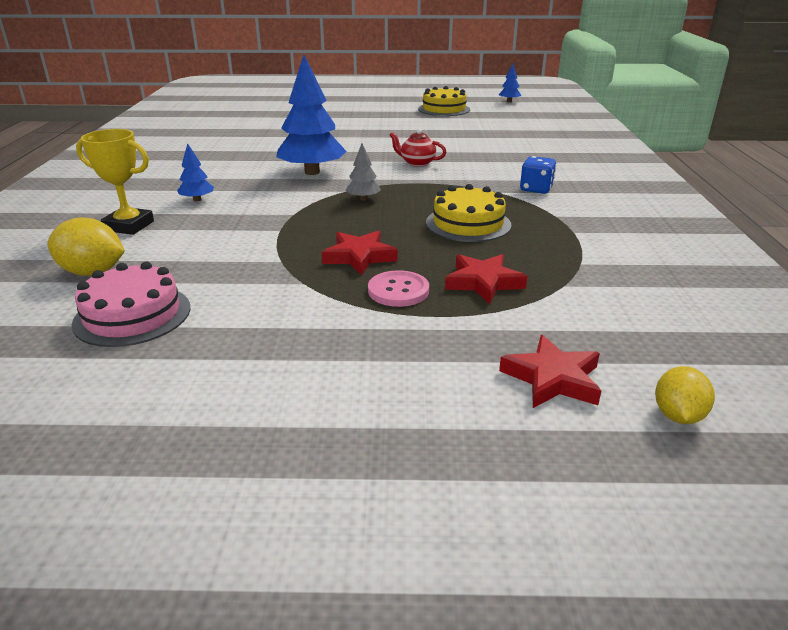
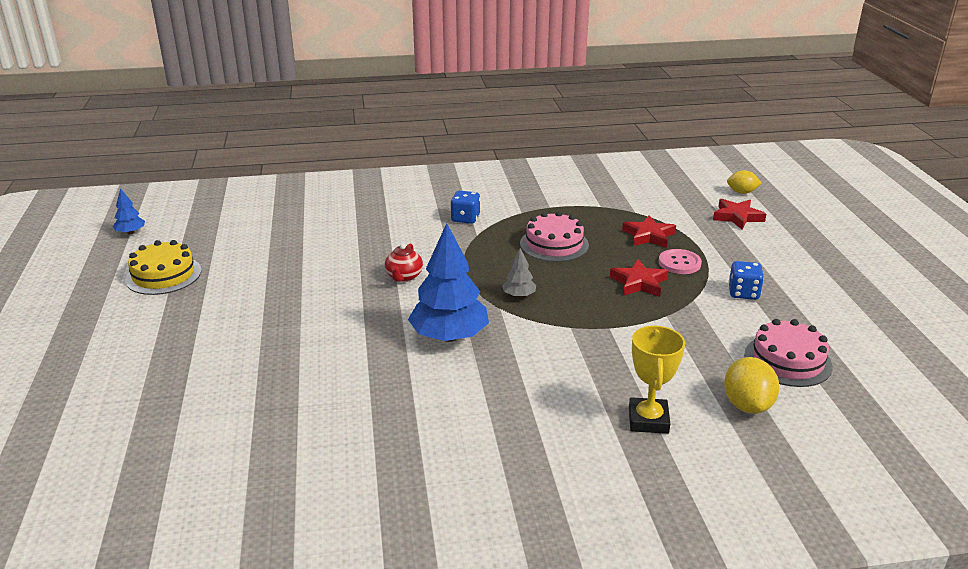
camera: 100 degrees left, 0 degrees up
blue tree [177,143,214,201] -> none
yellow cake [426,184,511,242] -> pink cake [520,211,589,262]
none -> blue dice [728,261,764,300]

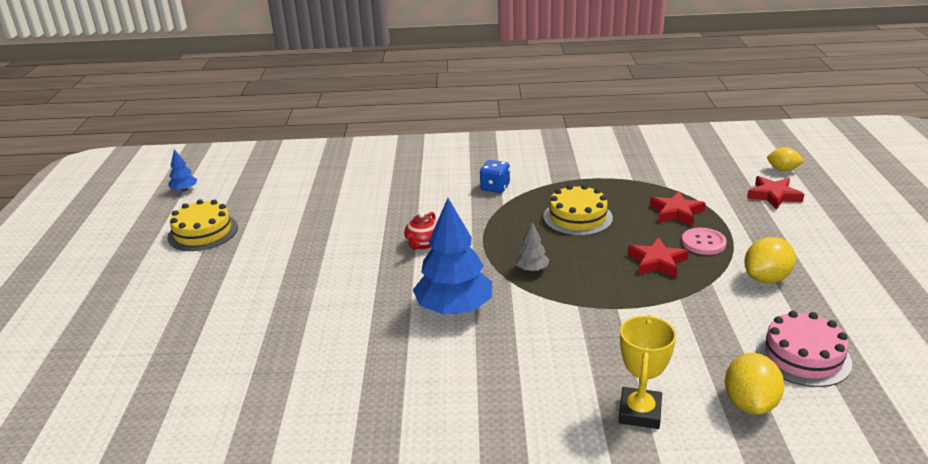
camera: 10 degrees right, 0 degrees up
pink cake [520,211,589,262] -> yellow cake [543,184,613,236]
blue dice [728,261,764,300] -> yellow lemon [744,237,796,283]

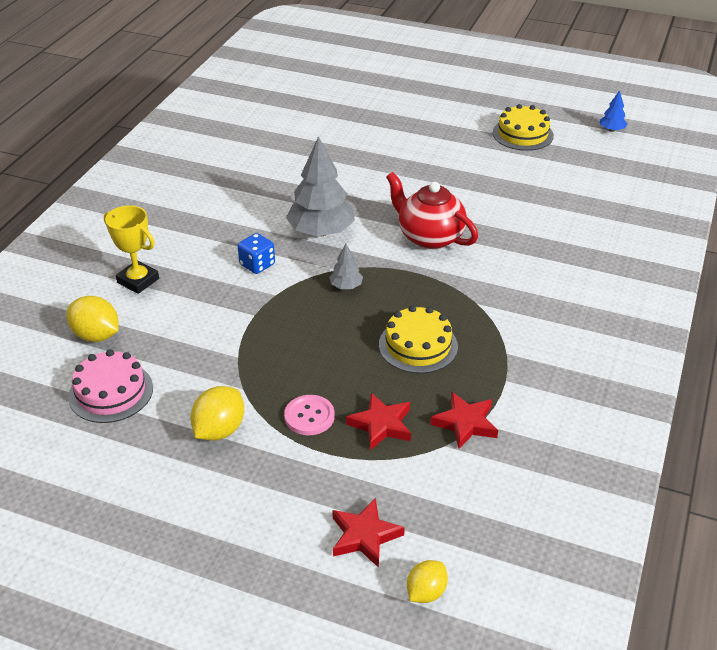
camera: 110 degrees right, 10 degrees up
red teapot [404,212,437,250] -> red teapot [386,172,478,249], size x1.85
blue tree [413,198,492,315] -> grey tree [286,136,355,236]
blue dice [480,160,510,193] -> blue dice moved to [238,233,275,274]
red star [628,237,689,278] -> red star moved to [430,392,498,449]
yellow lemon [744,237,796,283] -> yellow lemon turned 45 degrees clockwise [190,386,244,441]

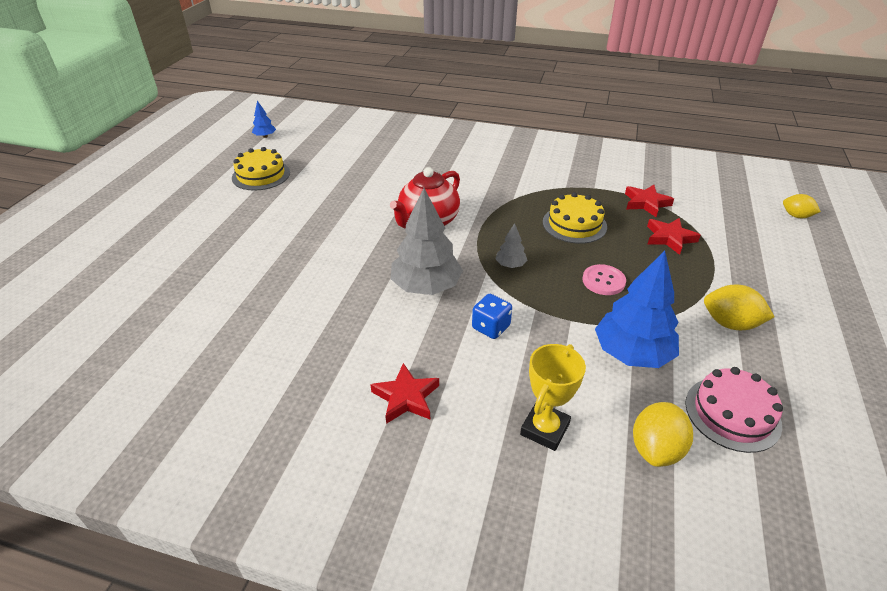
camera: 95 degrees left, 0 degrees up
pink button [284,395,335,435] -> pink button moved to [582,264,626,295]
red star [332,498,405,568] -> red star moved to [370,363,439,424]
none -> blue tree [595,251,679,368]

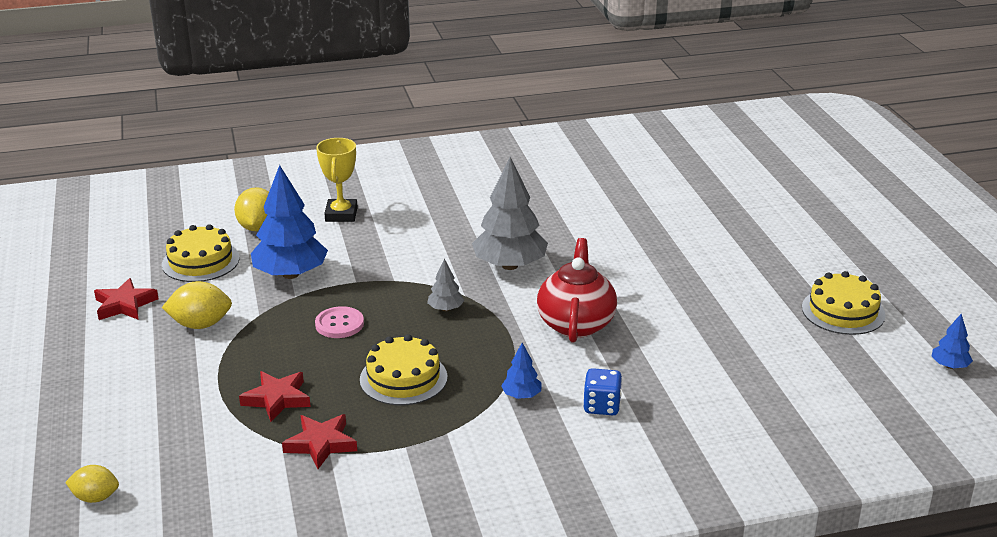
camera: 150 degrees right, 10 degrees down
red star [370,363,439,424] -> red star moved to [94,278,159,320]
blue dice [472,294,512,339] -> blue dice moved to [584,368,622,415]
pink cake [685,367,783,453] -> yellow cake [162,224,239,282]
none -> blue tree [501,343,542,399]

